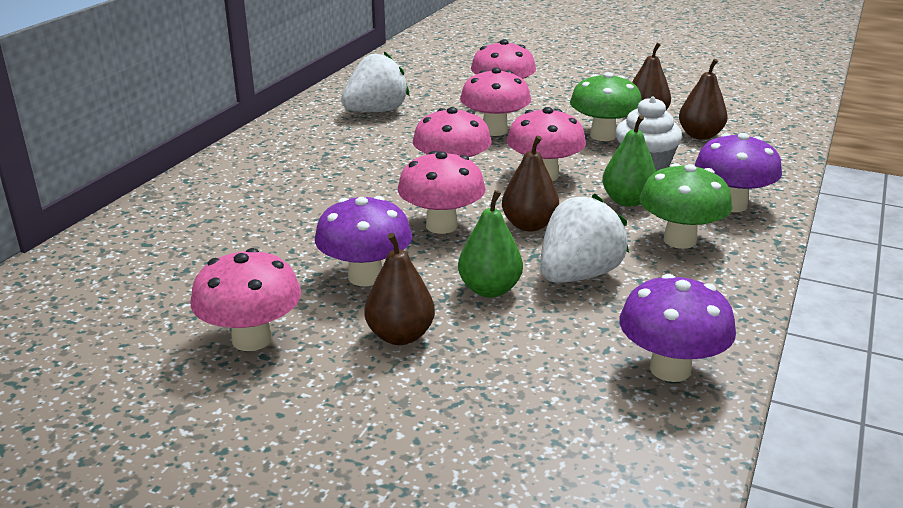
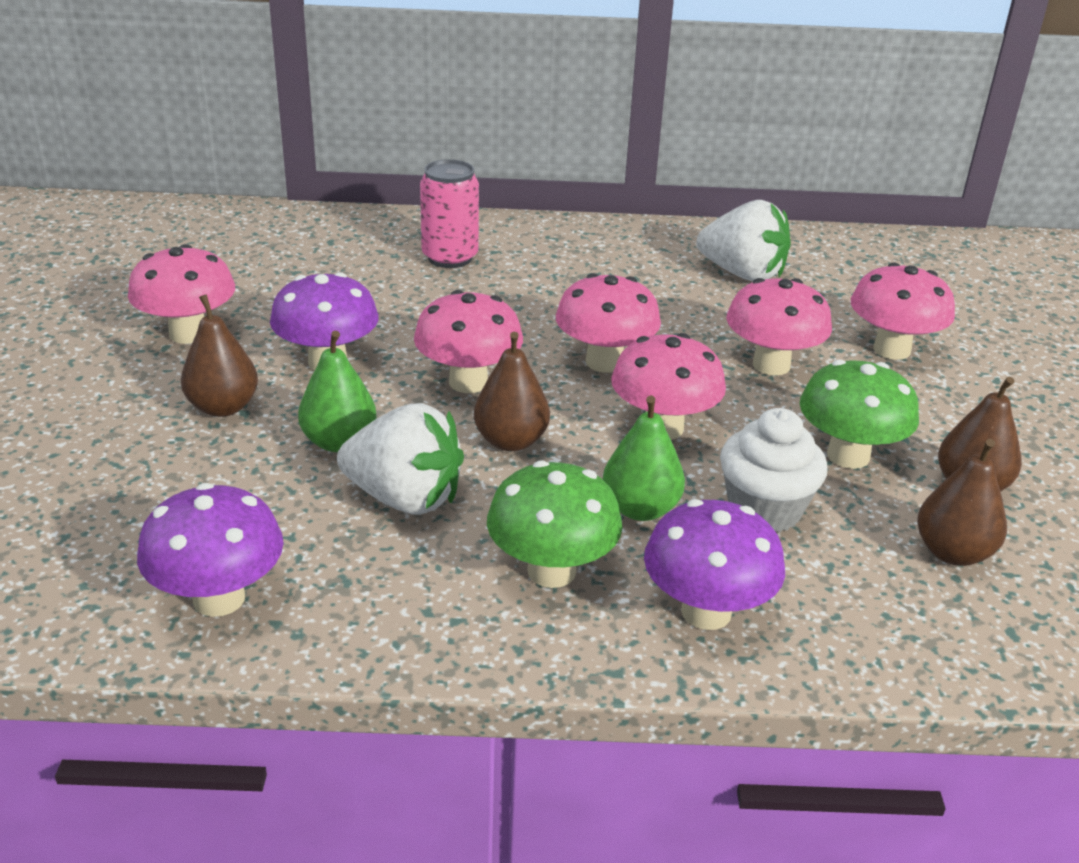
camera: 65 degrees right, 5 degrees up
none -> pink can [420,159,479,268]

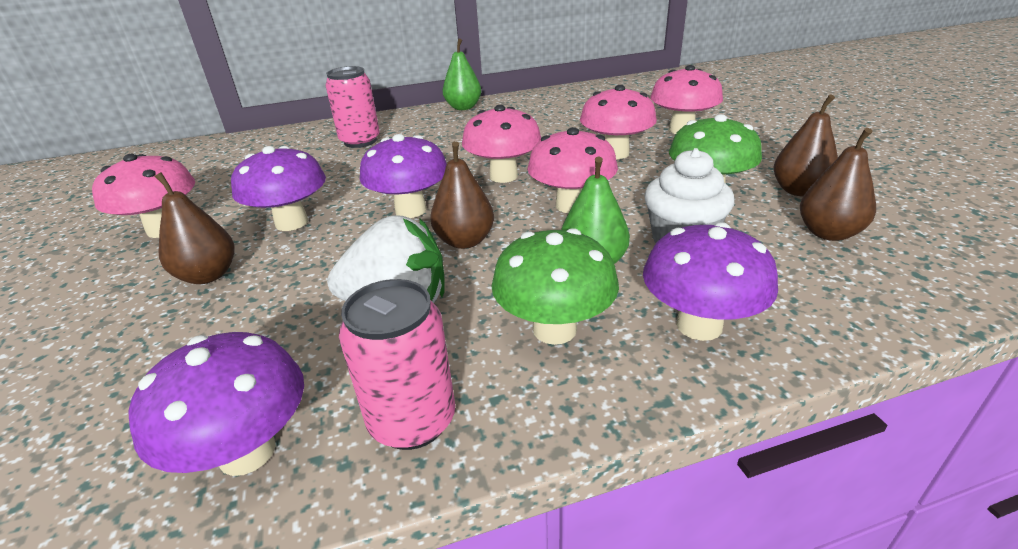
camera: 15 degrees left, 0 degrees up
green pear [298,331,377,452] -> green pear moved to [443,39,481,110]
pink mushroom [414,290,523,393] -> purple mushroom [360,134,447,218]
white strawberry [697,200,791,281] -> none
none -> pink can [339,279,455,450]

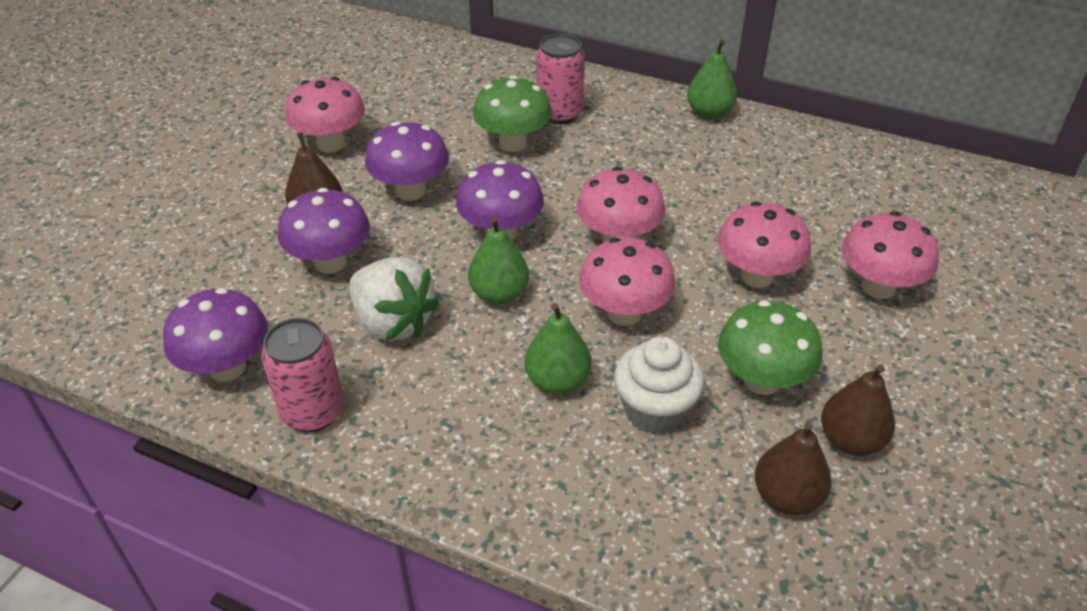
camera: 40 degrees right, 10 degrees up
brown pear [430,141,494,249] -> green pear [468,217,529,305]
green mushroom [492,228,619,345] -> green mushroom moved to [473,75,552,152]
purple mushroom [643,222,778,341] -> purple mushroom moved to [278,188,370,274]

